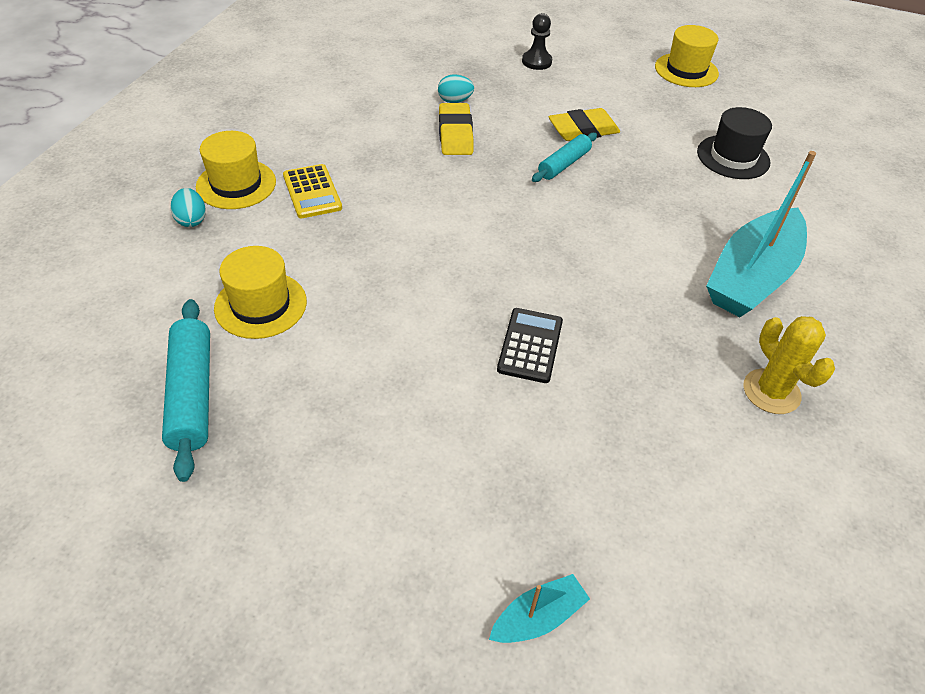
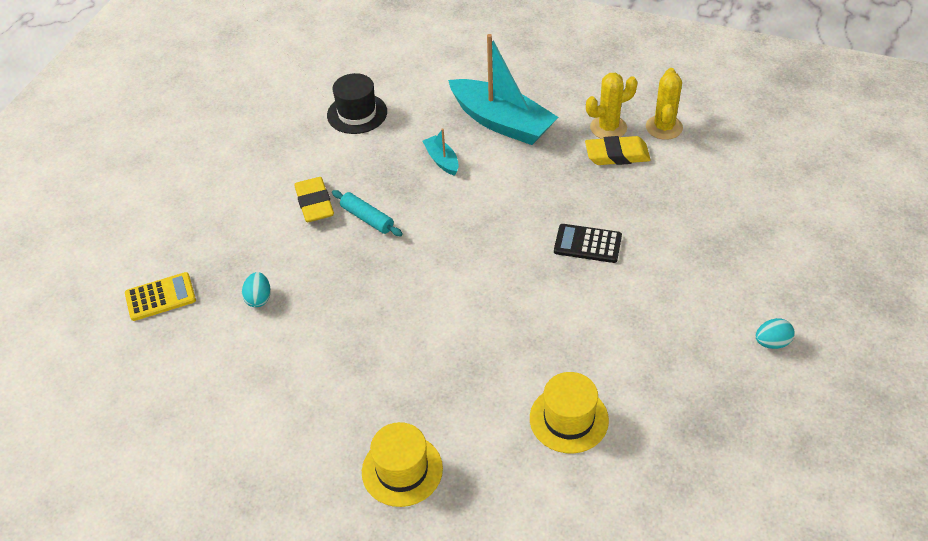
camera: 85 degrees left, 0 degrees up
turquoise rolling pin [162,299,210,482] -> none
turquoise egg [170,188,206,227] -> turquoise egg moved to [756,318,795,349]
yellow calculator [283,164,342,218] -> yellow calculator moved to [125,272,196,321]
yellow eraser [439,103,474,155] -> yellow eraser moved to [585,136,651,165]
turquoise boat [489,574,590,643] -> turquoise boat moved to [422,128,459,176]
black pawn [522,13,552,70] -> none
yellow hat [655,25,719,87] -> none
none -> yellow cactus [646,68,683,140]

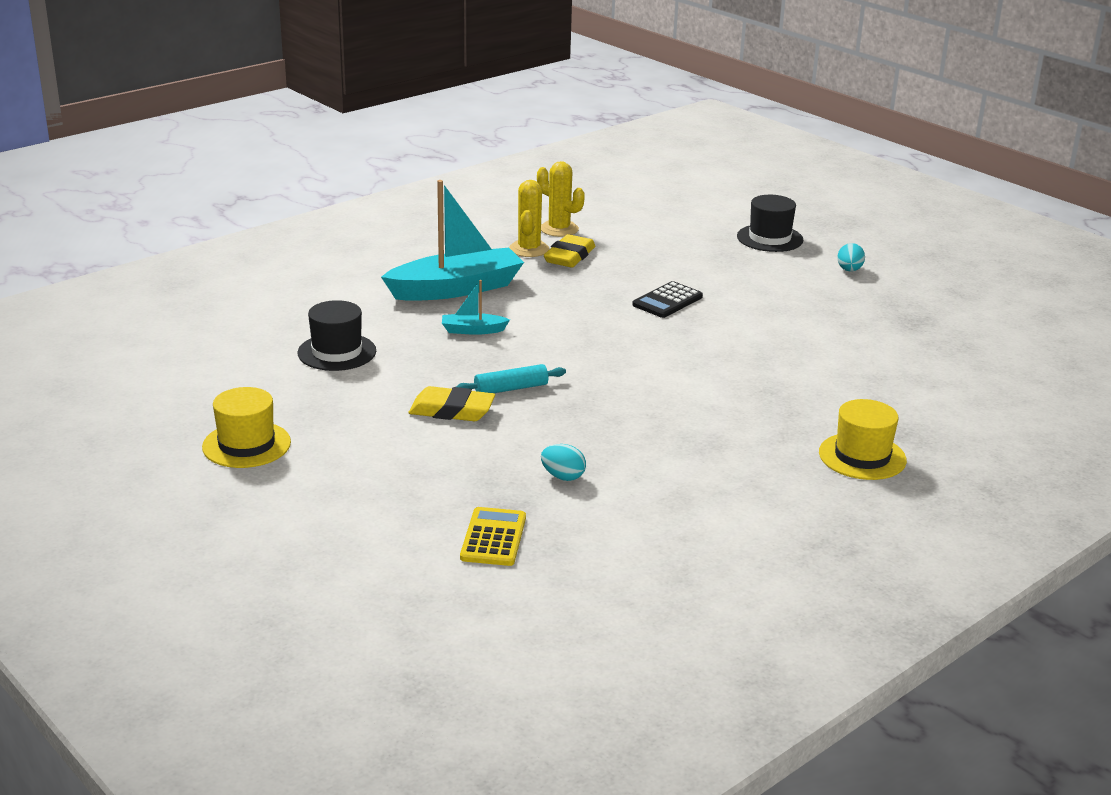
camera: 65 degrees left, 20 degrees down
yellow hat [530,372,609,453] -> yellow hat moved to [202,387,291,468]
none -> black hat [737,195,803,252]

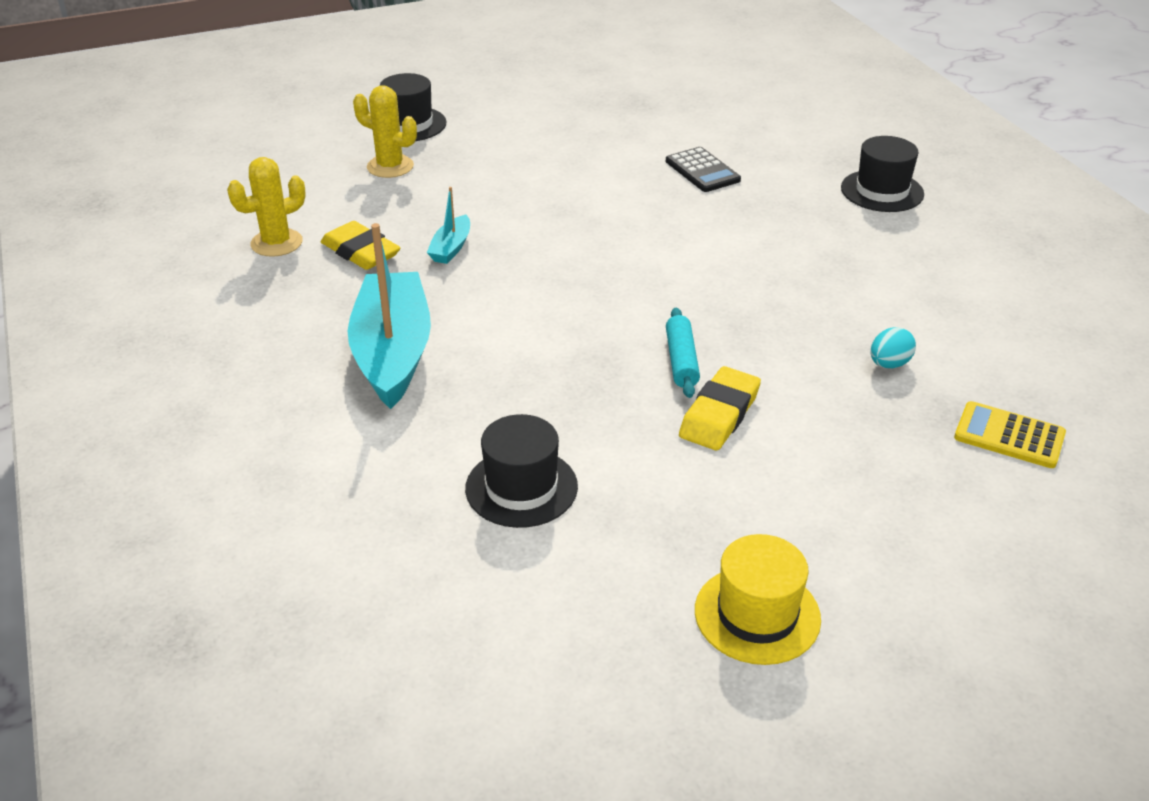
camera: 70 degrees left, 10 degrees up
turquoise boat [442,280,510,335] -> turquoise boat moved to [427,187,470,264]
yellow cactus [509,180,549,257] -> yellow cactus moved to [353,85,417,178]
black calculator [632,281,703,318] -> black calculator moved to [666,147,741,192]
yellow hat [819,399,907,480] -> black hat [841,136,924,212]
turquoise egg [837,243,865,272] -> none

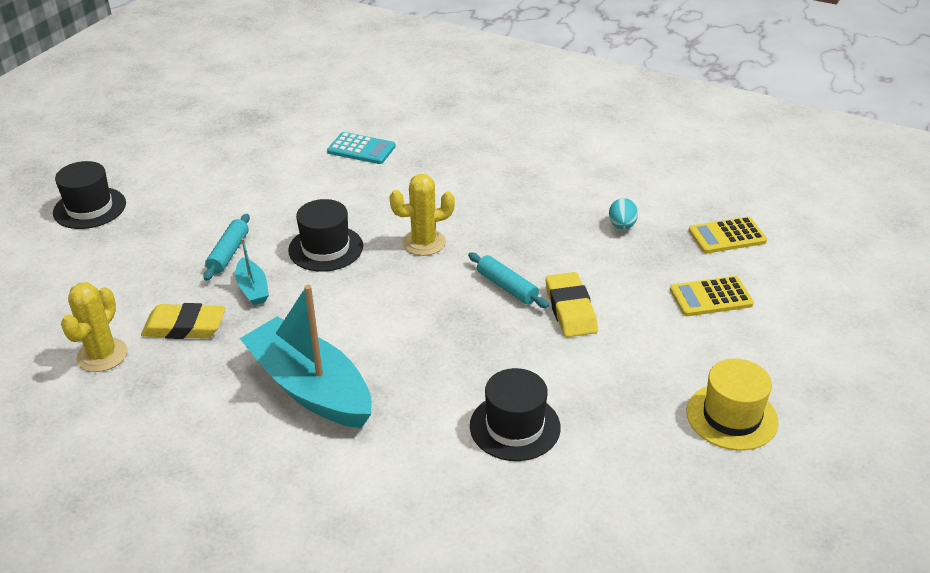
camera: 40 degrees left, 0 degrees up
yellow cactus [353,85,417,178] -> yellow cactus moved to [389,174,455,256]
black calculator [666,147,741,192] -> turquoise calculator [327,132,396,164]
black hat [841,136,924,212] -> black hat moved to [288,199,363,272]
none -> turquoise rolling pin [203,214,250,281]
none -> yellow calculator [670,276,754,316]

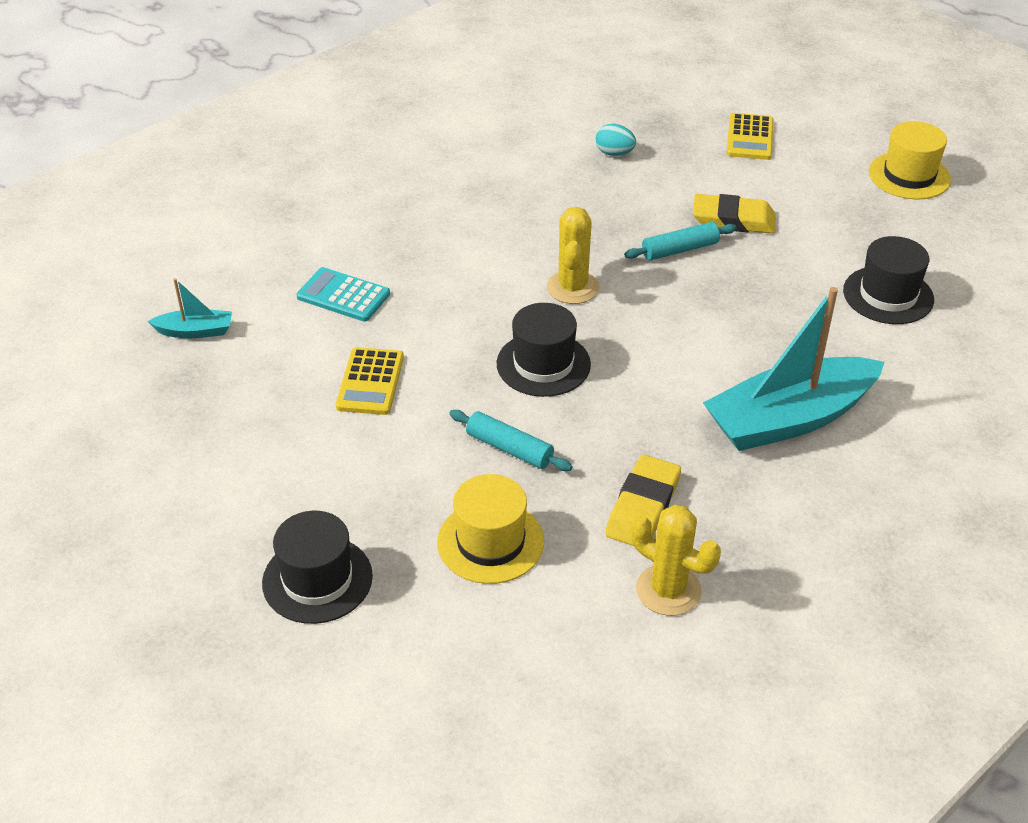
camera: 70 degrees left, 5 degrees up
turquoise boat [235,238,269,305] -> turquoise boat moved to [148,278,232,338]
turquoise calculator [327,132,396,164] -> turquoise calculator turned 105 degrees counterclockwise [297,267,390,322]
yellow calculator [688,217,767,253] -> yellow calculator moved to [336,347,404,415]
none -> yellow hat [437,474,544,584]

